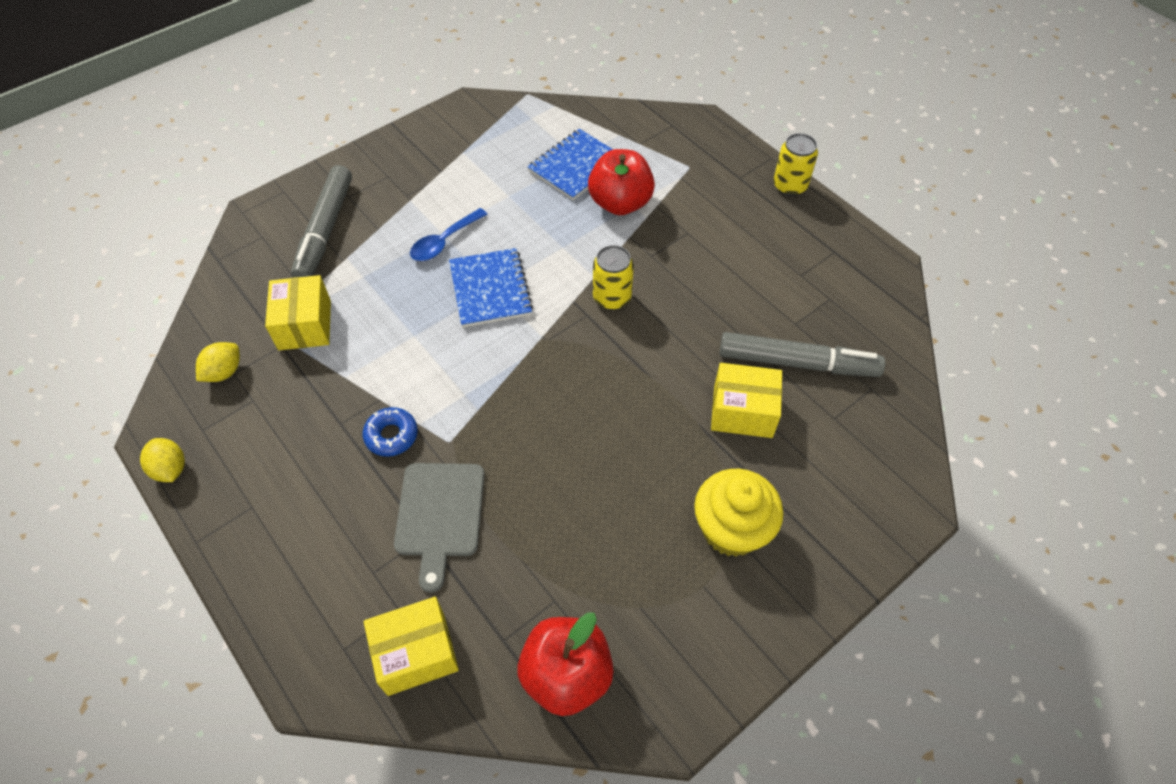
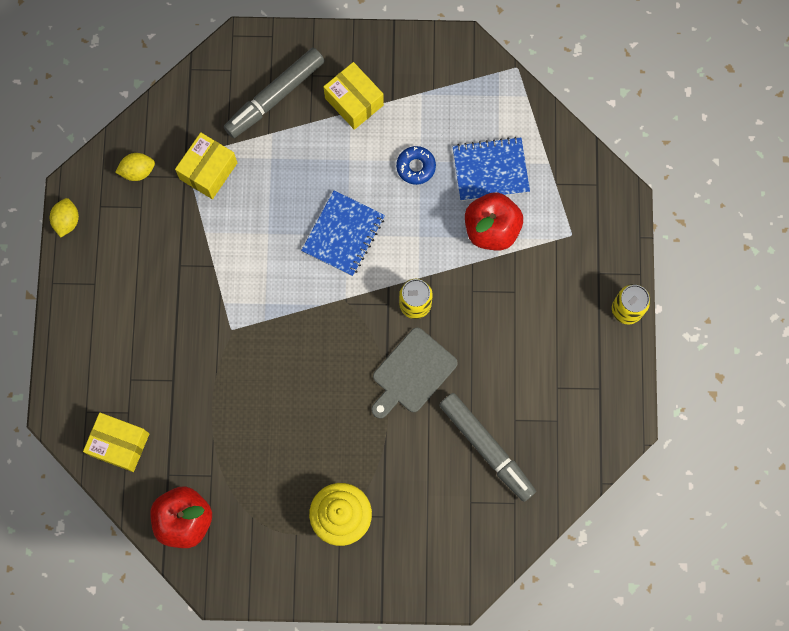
camera: 40 degrees right, 20 degrees up
blue donut [363,407,418,457] -> blue donut moved to [396,146,436,185]
grey cutting board [394,463,485,593] -> grey cutting board moved to [372,327,458,419]
blue spoon [410,208,488,261] -> none
yellow box [711,363,782,438] -> yellow box moved to [324,62,384,130]

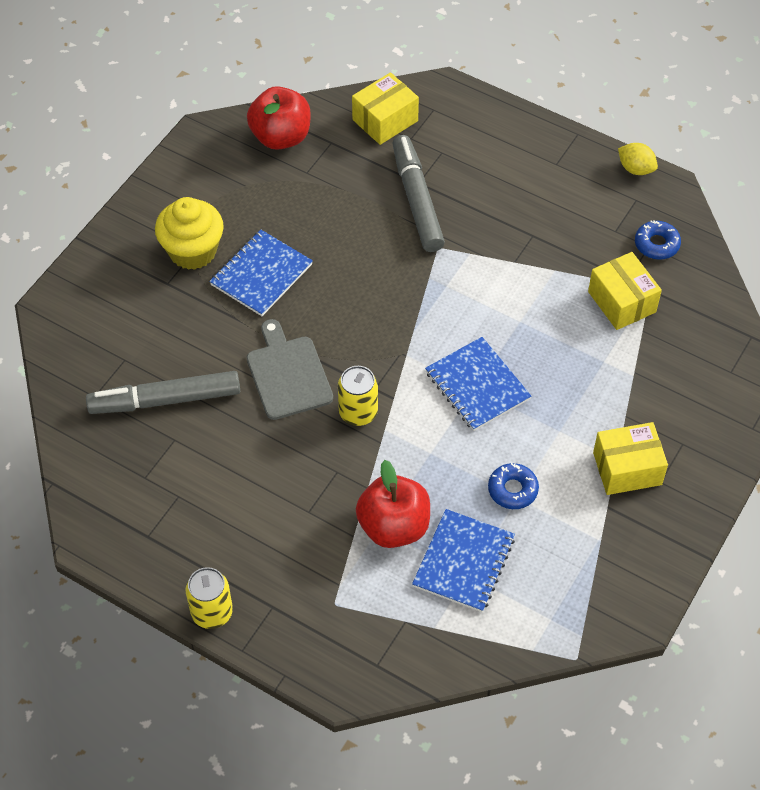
camera: 120 degrees right, 20 degrees down
yellow lemon [115,153,155,181] -> blue donut [635,220,681,260]
grey marker [224,48,325,138] -> grey marker moved to [392,135,445,252]
none -> blue notebook [209,230,313,316]

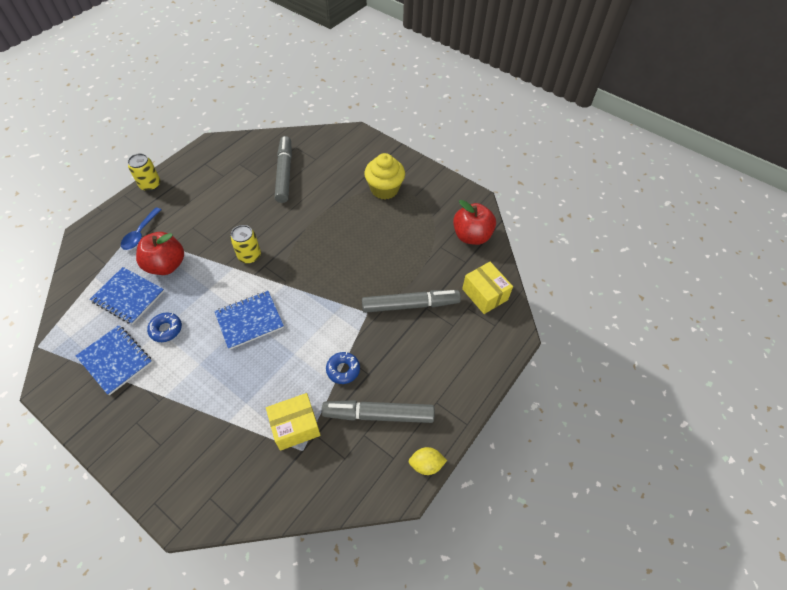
camera: 95 degrees right, 0 degrees up
blue notebook [209,230,313,316] -> blue notebook moved to [76,325,152,395]
grey cutting board [247,319,333,420] -> none
yellow box [593,422,668,495] -> none
yellow lemon [618,143,658,175] -> yellow lemon turned 45 degrees clockwise [409,447,447,475]
blue donut [635,220,681,260] -> blue donut moved to [326,352,360,384]
none -> blue spoon [121,207,162,250]
none -> grey marker [322,400,435,423]

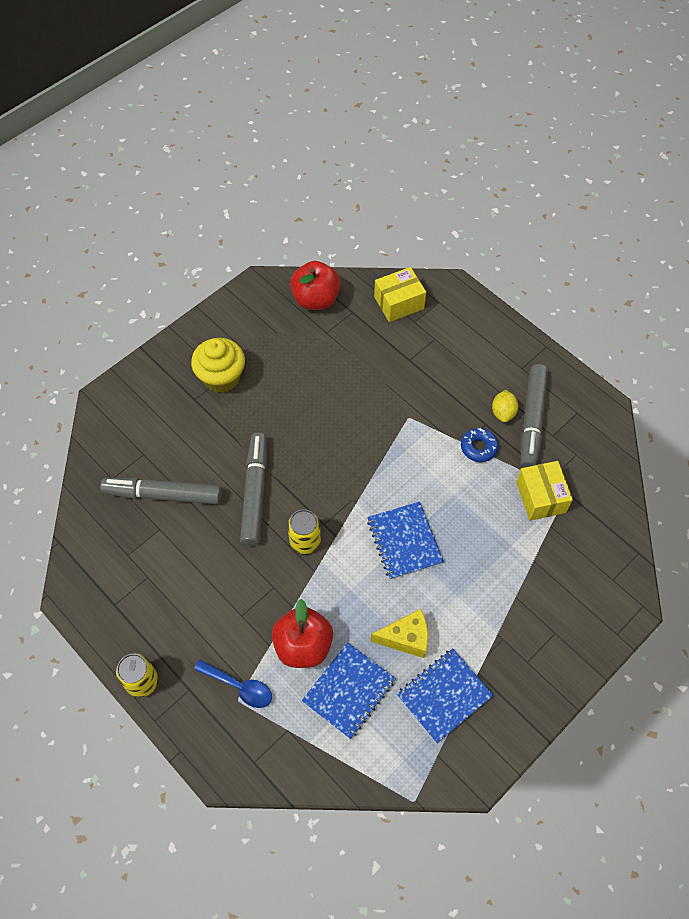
camera: 80 degrees left, 5 degrees up
blue donut [147,312,182,342] -> yellow cheese [370,609,428,658]
grey marker [362,290,461,313] -> grey marker moved to [240,432,267,546]
yellow lemon [409,447,447,475] -> yellow lemon moved to [492,390,519,422]

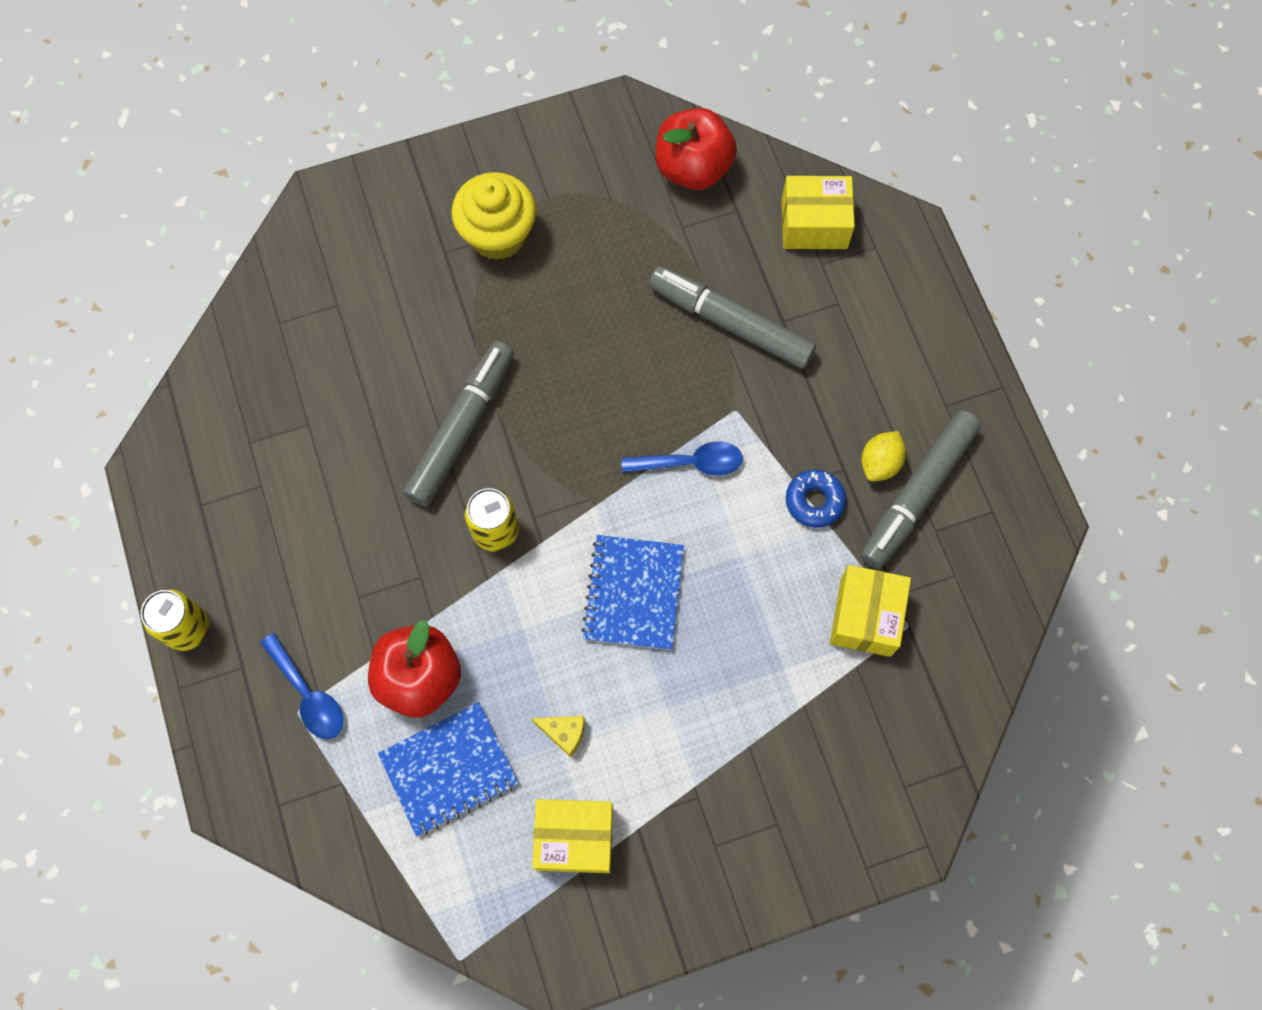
camera: 25 degrees right, 10 degrees up
grey marker [100,478,222,504] -> grey marker moved to [649,266,816,369]
yellow cheese [370,609,428,658] -> yellow cheese [531,716,585,757], size x0.61
blue notebook [397,648,494,743] -> yellow box [532,799,613,873]
none -> blue spoon [621,441,743,476]

